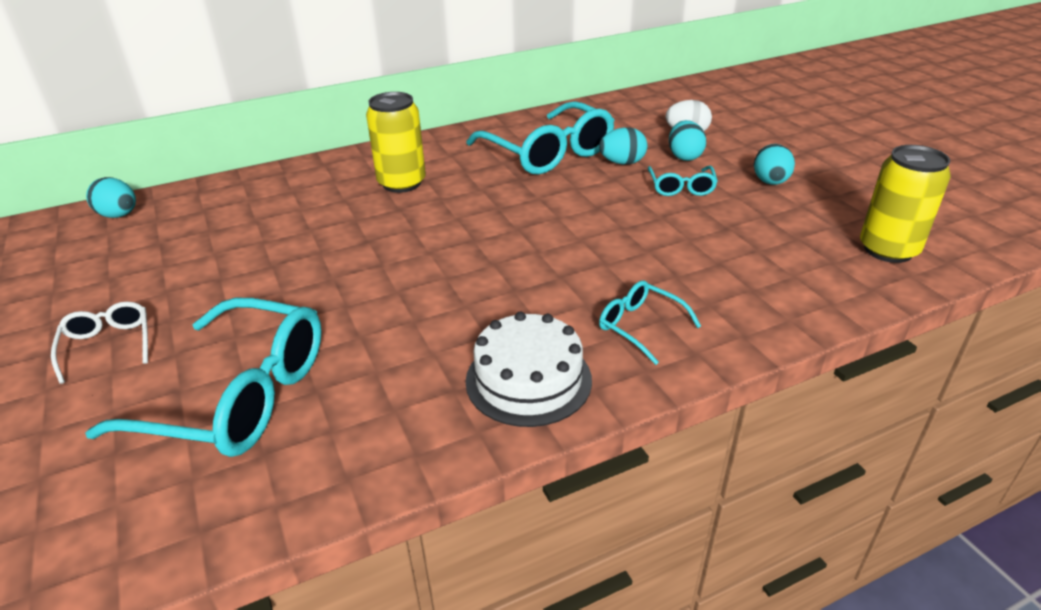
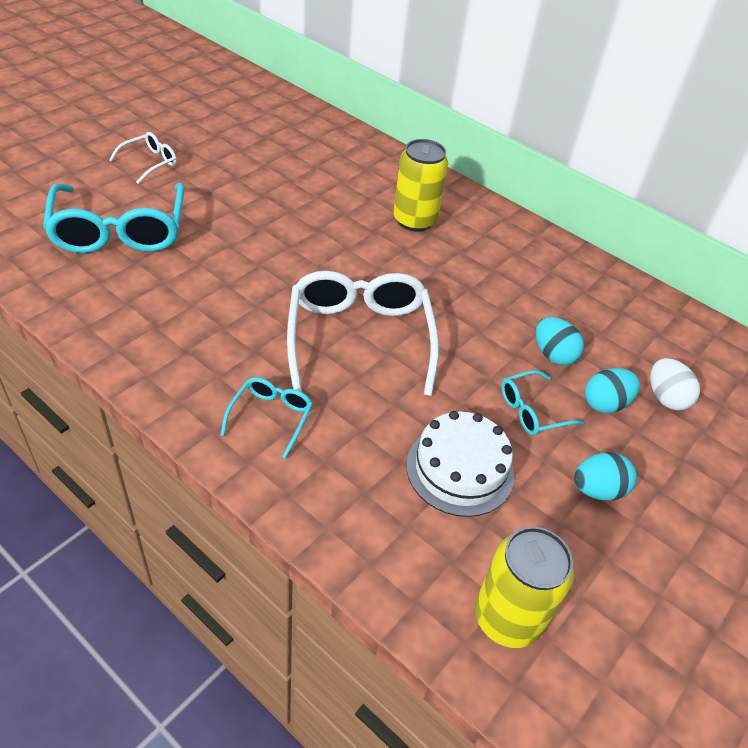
camera: 60 degrees right, 10 degrees up
turquoise egg [86,177,136,218] -> none
white cake [465,312,592,427] -> white cake moved to [406,411,514,517]
turquoise glasses [466,101,615,175] -> none
none -> white glasses [287,271,439,396]

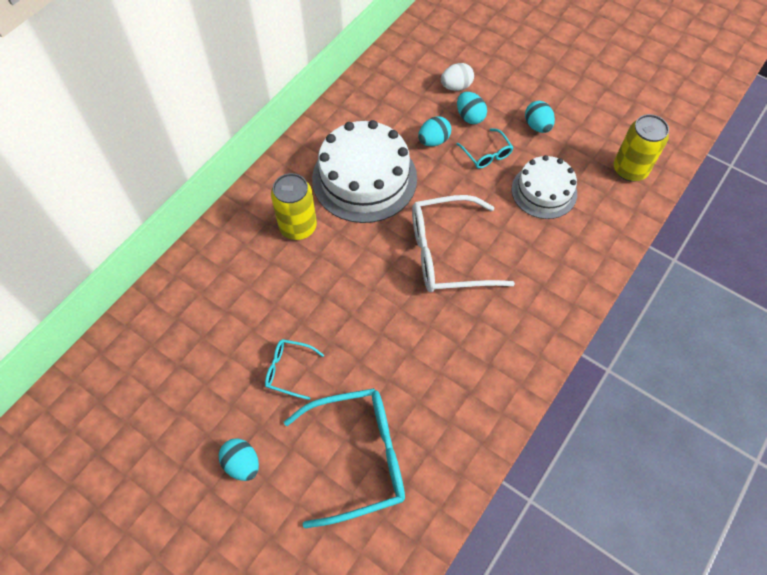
camera: 90 degrees left, 15 degrees up
white glasses [109,132,177,184] -> turquoise egg [219,438,259,481]
turquoise glasses [221,377,313,459] -> turquoise glasses moved to [265,339,324,400]
none -> white cake [312,120,417,223]

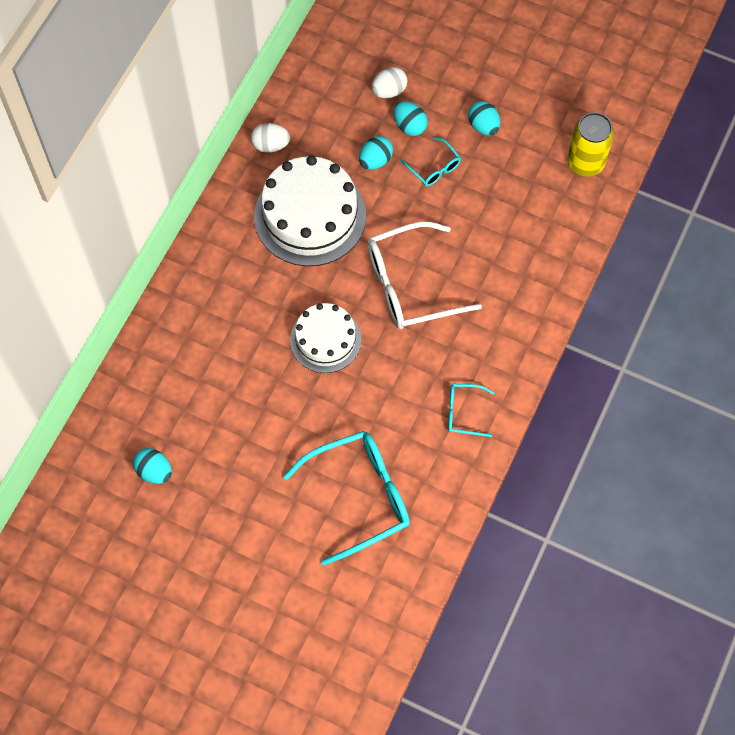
camera: 10 degrees left, 5 degrees up
turquoise egg [219,438,259,481] -> turquoise egg moved to [133,448,172,484]
turquoise glasses [265,339,324,400] -> turquoise glasses moved to [448,384,494,437]
yellow can [271,173,317,240] -> none
white cake [512,155,577,219] -> white cake moved to [290,303,361,373]
none -> white egg [251,123,290,153]

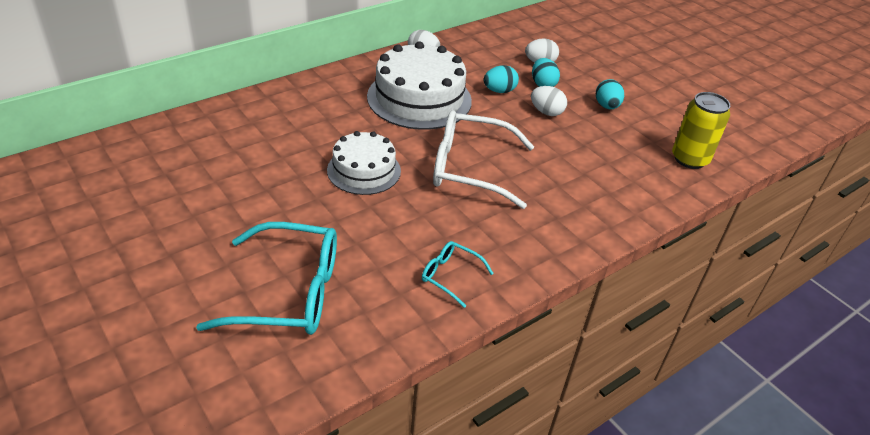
camera: 25 degrees right, 25 degrees down
turquoise egg [133,448,172,484] -> none
turquoise glasses [400,137,461,186] -> white egg [531,86,567,116]

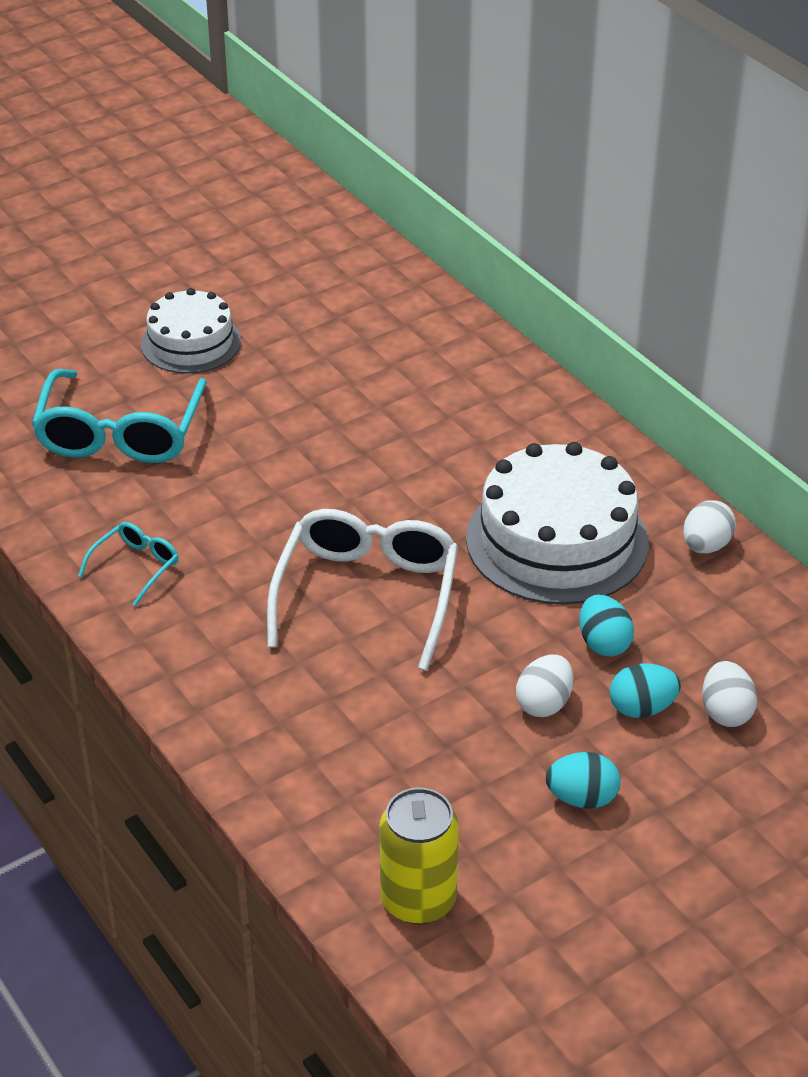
camera: 95 degrees right, 0 degrees up
white cake [327,131,401,195] -> white cake moved to [141,288,241,374]

